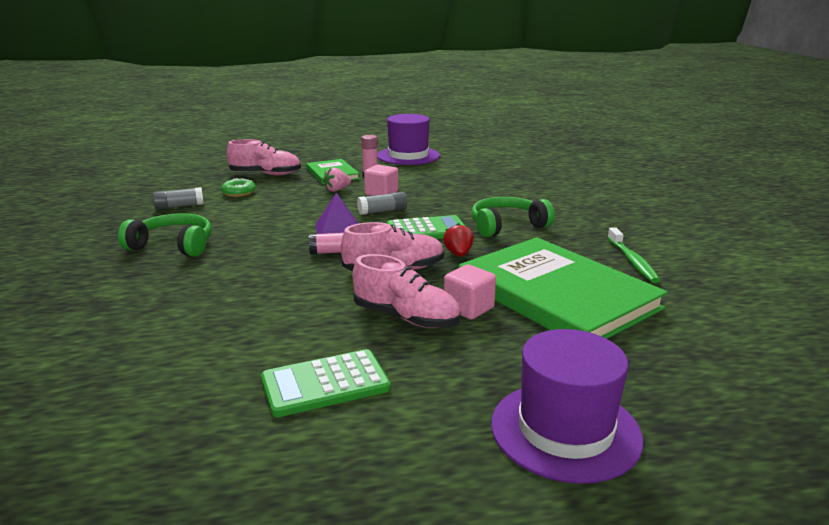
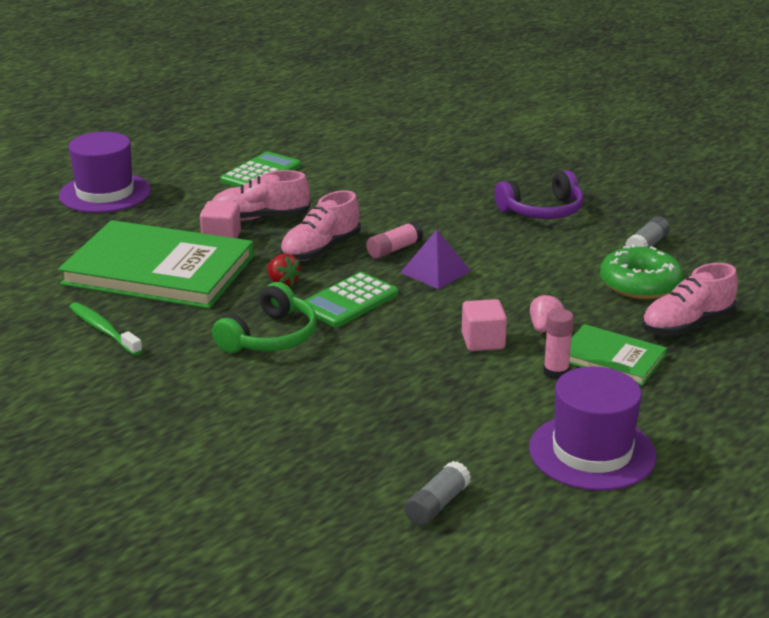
camera: 145 degrees right, 5 degrees up
green headphones [118,213,212,257] -> purple headphones [495,170,584,219]
green donut [221,178,256,197] -> green donut [600,244,683,299], size x1.76
grey glue stick [357,192,407,215] -> grey glue stick moved to [404,461,471,526]

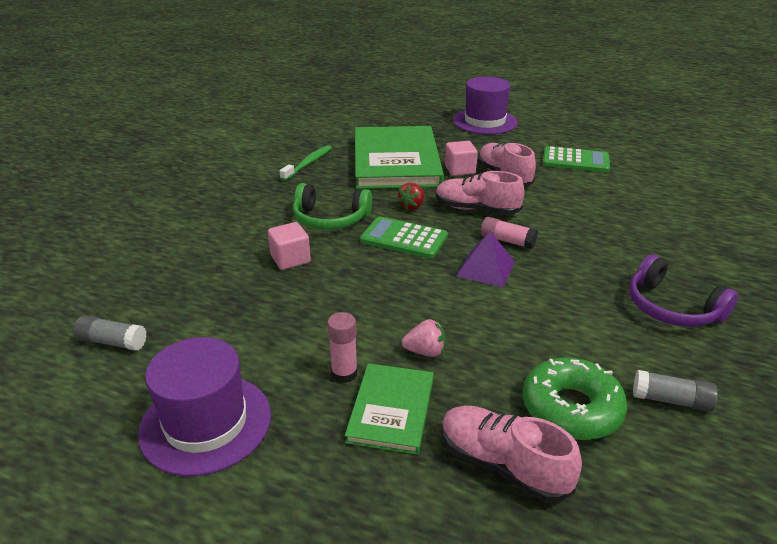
camera: 70 degrees right, 5 degrees up
pink cube [462,299,507,351] -> pink cube moved to [268,222,311,270]

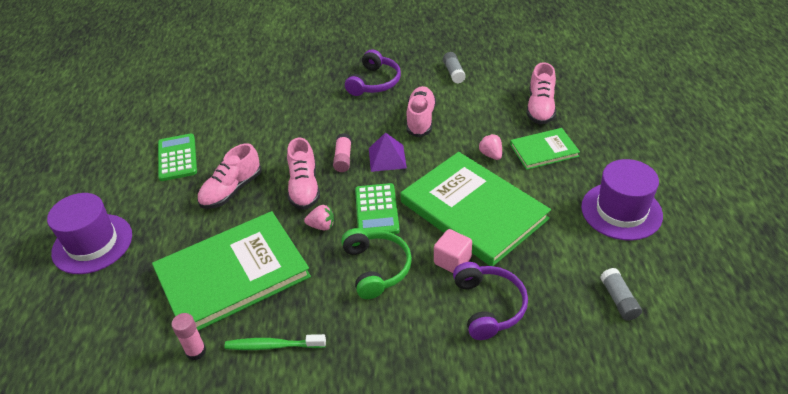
camera: 115 degrees left, 10 degrees up
pink glue stick [327,312,358,383] -> pink glue stick moved to [172,313,206,361]
red strawberry [397,183,424,210] -> pink strawberry [304,205,334,230]
pink cube [445,141,478,176] -> none
green donut [523,357,627,440] -> none
none -> green book [401,152,551,266]
none -> pink shoe [406,86,436,137]
none -> purple headphones [453,262,528,340]

